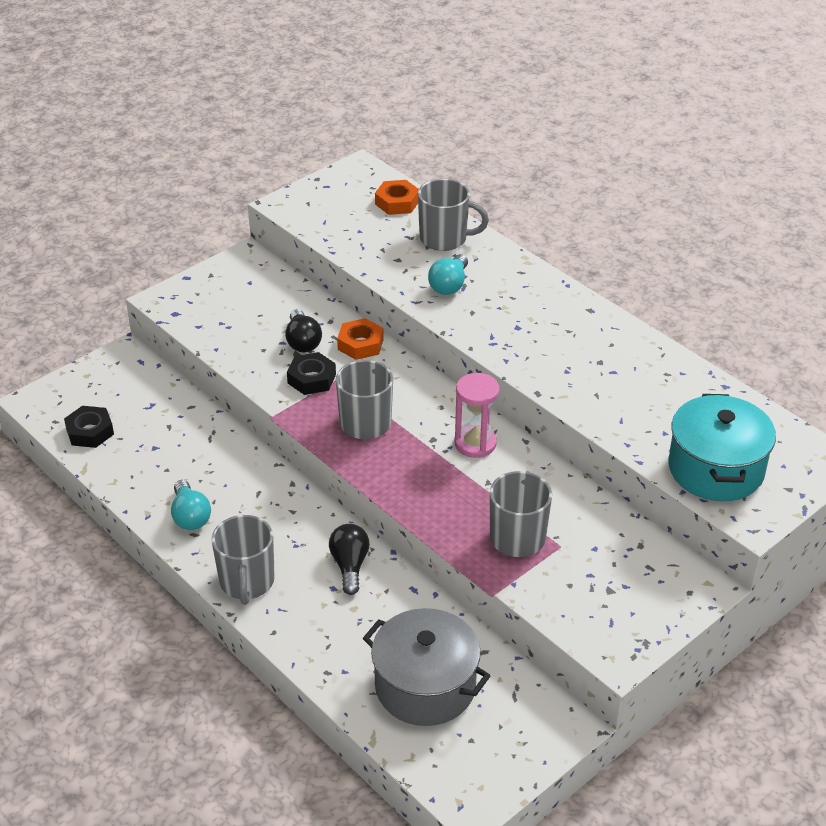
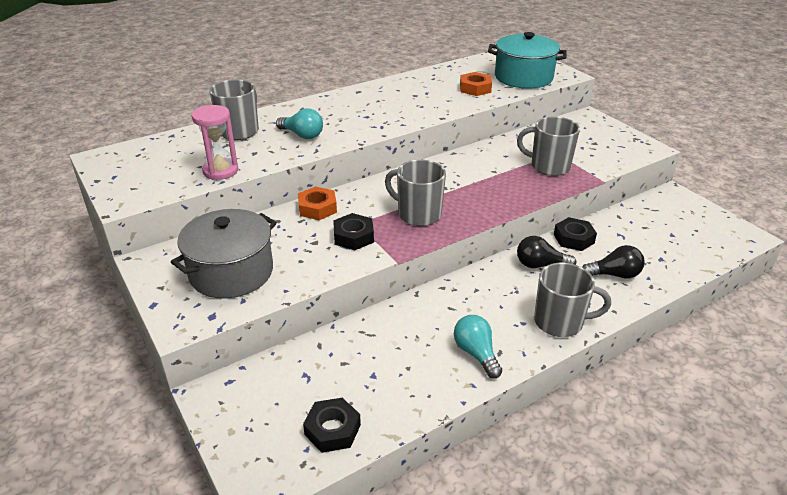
camera: 80 degrees left, 5 degrees down
turquoise light bulb [171,480,211,530] -> turquoise light bulb turned 105 degrees counterclockwise [454,315,502,379]
black light bulb [285,309,322,352] -> black light bulb moved to [582,245,645,279]
grey pot [363,608,491,726] -> grey pot moved to [171,209,277,299]
orange nut [375,180,419,215] -> orange nut moved to [460,72,492,96]
pink hourglass [455,373,499,458] -> pink hourglass moved to [192,105,238,180]
none -> black nut [554,217,597,251]

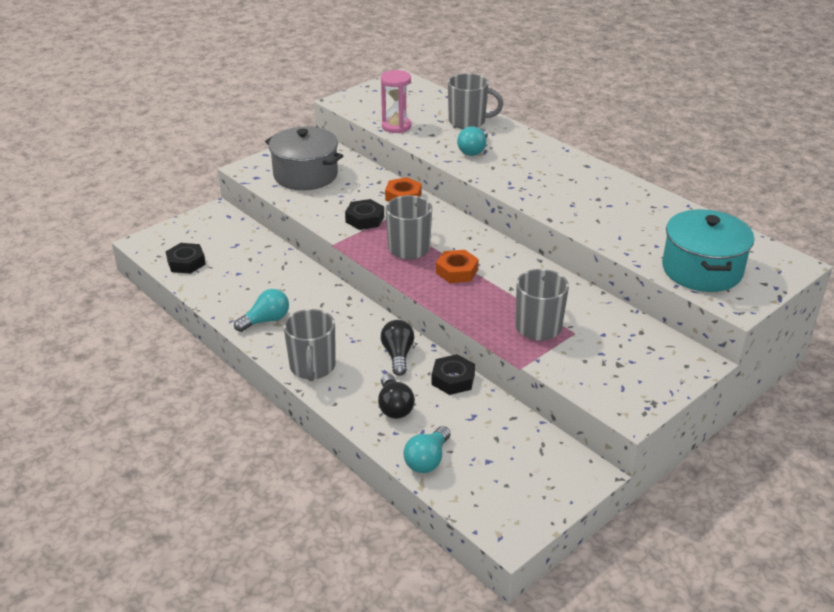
camera: 80 degrees right, 0 degrees up
orange nut [460,72,492,96] -> orange nut moved to [436,250,479,283]
none -> turquoise light bulb [403,426,450,473]

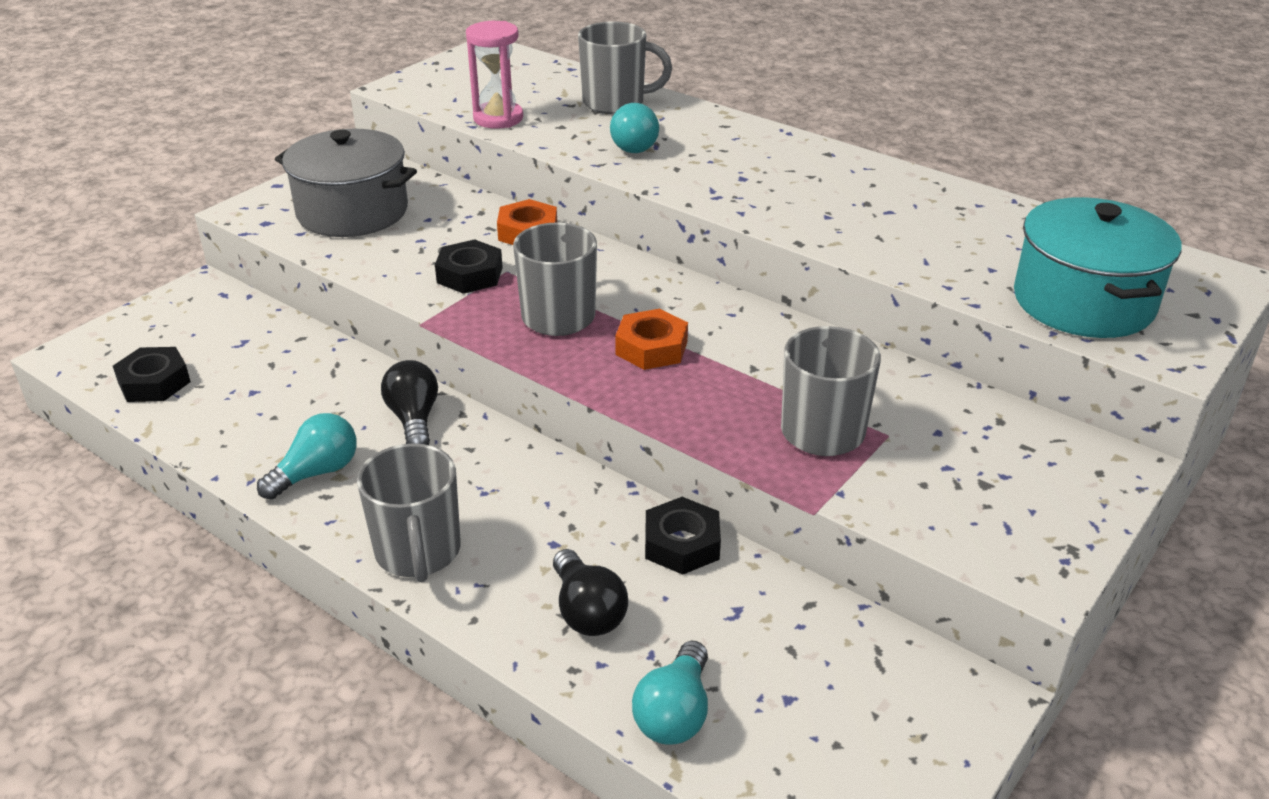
camera: 10 degrees left, 0 degrees up
black light bulb [381,320,414,376] -> black light bulb moved to [381,360,438,445]

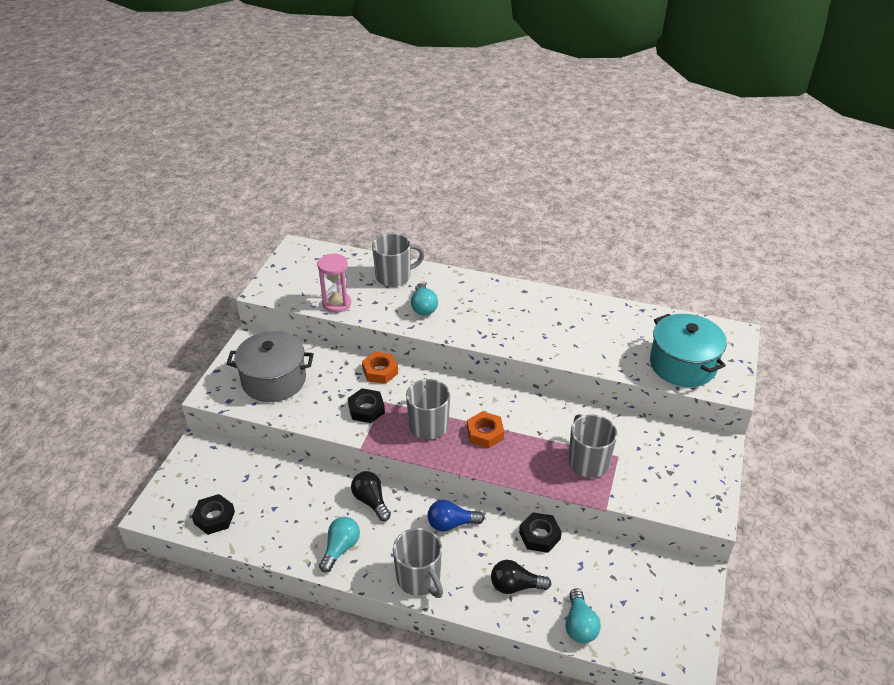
camera: 20 degrees left, 5 degrees up
black light bulb [553,549,628,636] -> black light bulb turned 135 degrees clockwise [491,560,551,594]
none -> blue light bulb [427,500,484,532]

